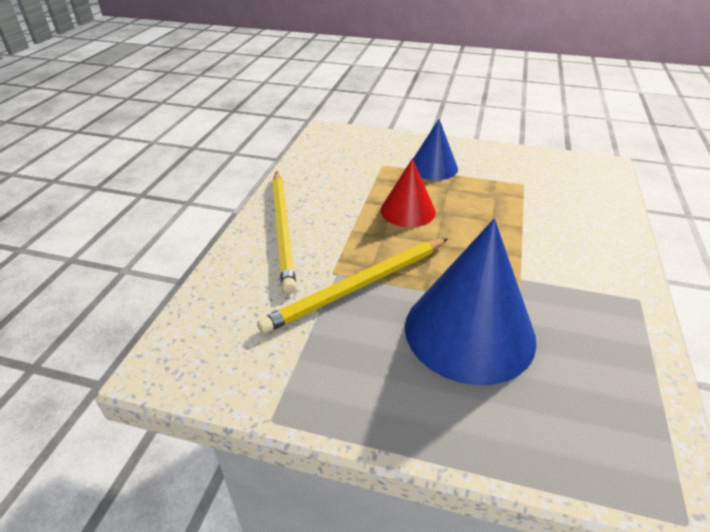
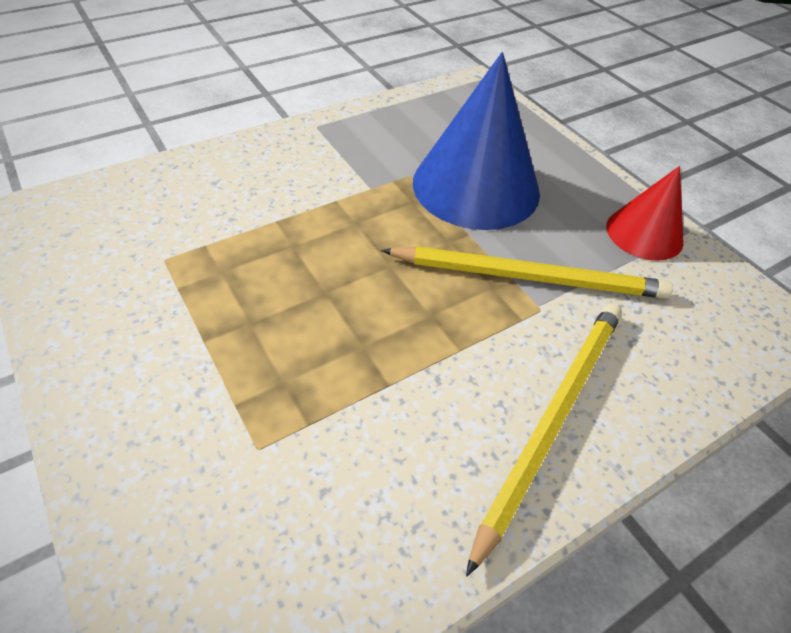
camera: 140 degrees left, 10 degrees up
red cone [381,158,436,227] -> red cone moved to [606,166,684,261]
blue cone [413,119,458,180] -> none

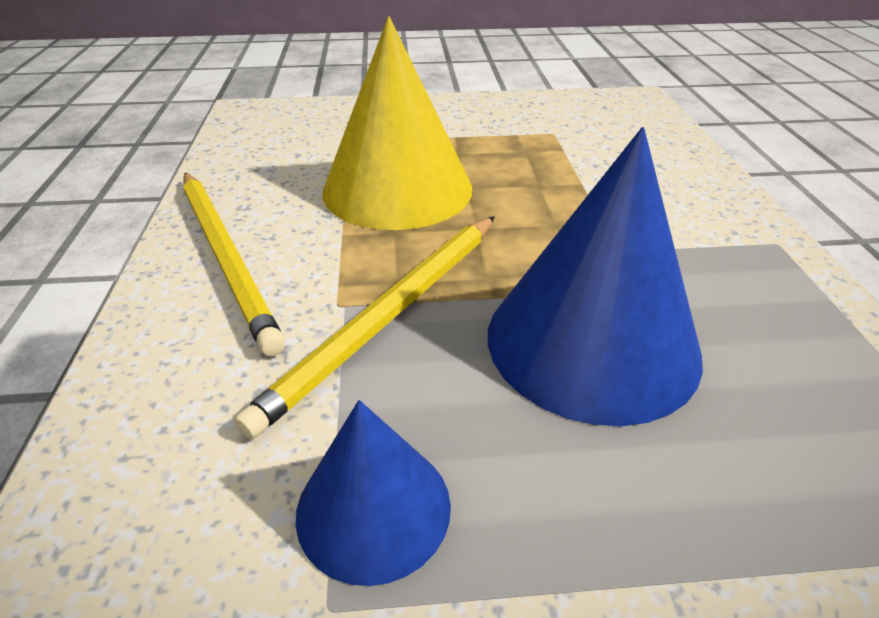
camera: 120 degrees right, 10 degrees down
red cone [606,166,684,261] -> blue cone [296,400,451,586]
none -> yellow cone [323,16,472,230]

